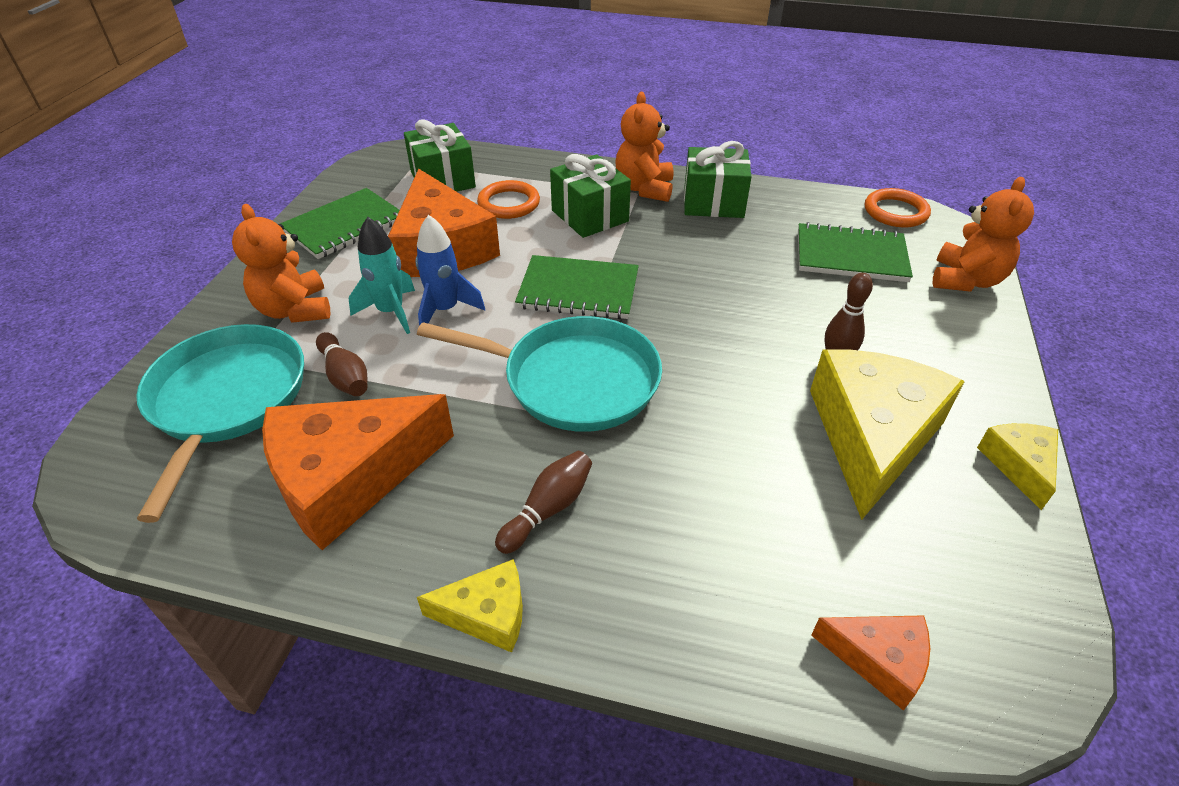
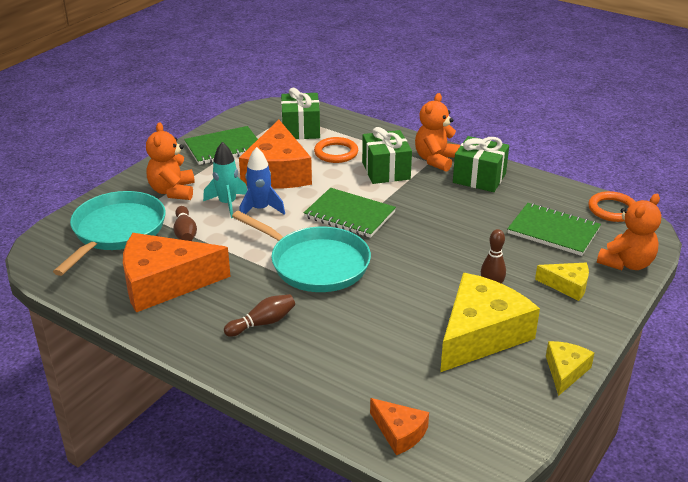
camera: 20 degrees right, 10 degrees down
yellow cheese [417,559,523,653] -> yellow cheese moved to [535,263,589,301]

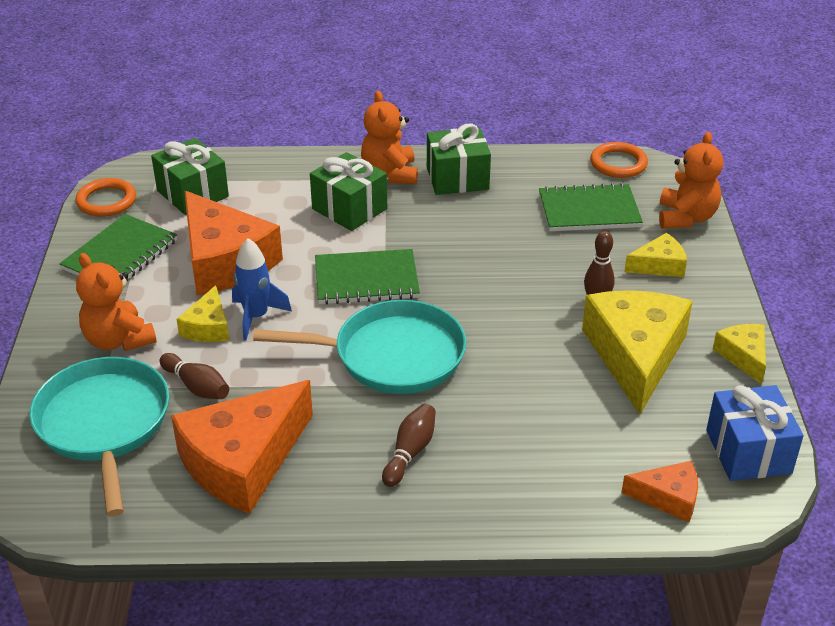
camera: 35 degrees left, 5 degrees up
turquoise rocket [203,142,247,218] -> yellow cheese [177,285,229,342]
orange ring [314,137,358,163] -> orange ring moved to [75,178,136,217]
none -> blue gift [706,385,804,481]

